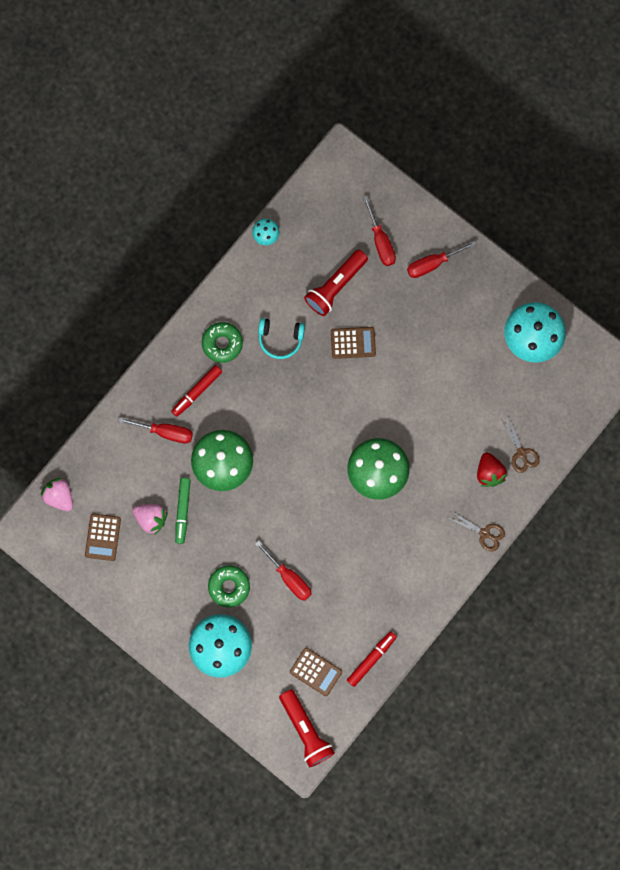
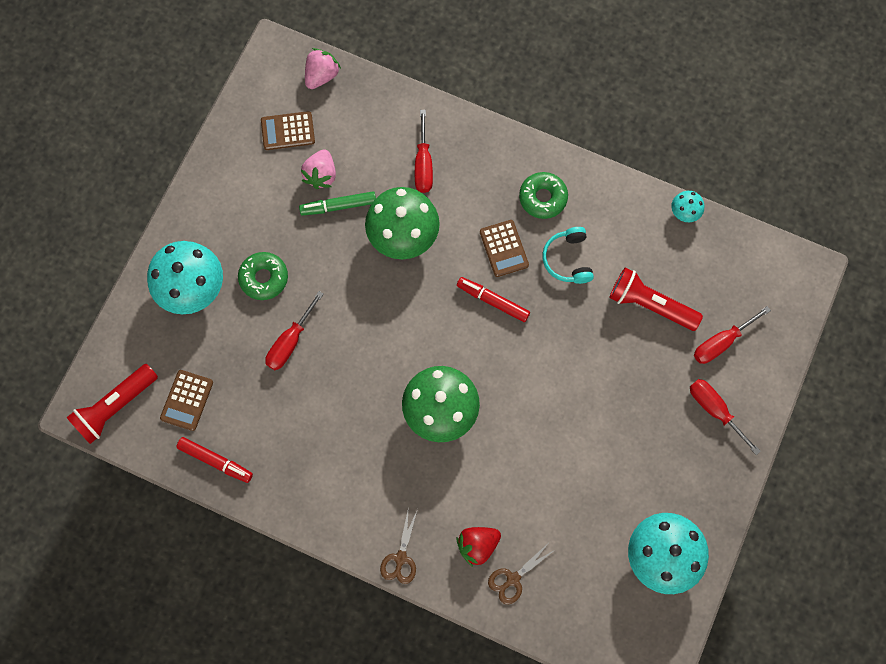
camera: 75 degrees right, 5 degrees down
red marker [171,365,222,417] -> red marker moved to [457,277,530,322]
brown calculator [331,327,376,359] -> brown calculator moved to [480,220,529,277]

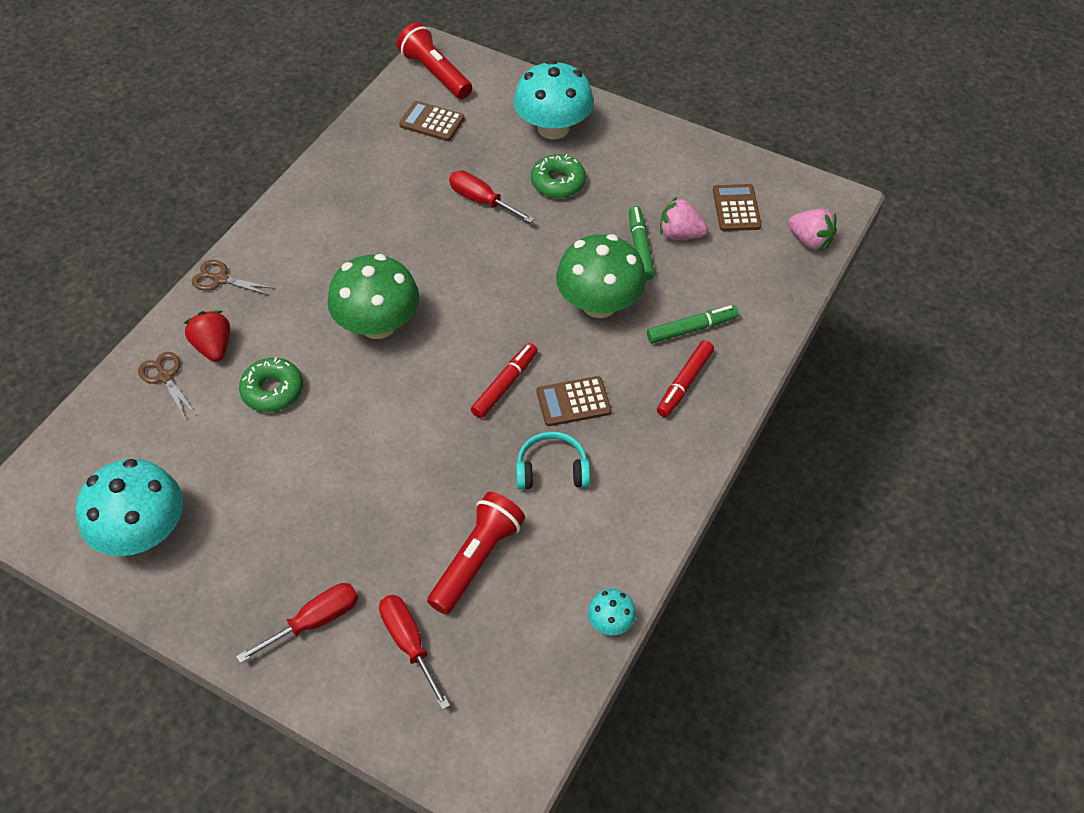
camera: 95 degrees right, 20 degrees down
red marker [176,437,253,483] -> red marker moved to [657,340,714,417]
red screwdriver [415,110,433,193] -> green marker [647,305,738,344]
green donut [519,172,568,219] -> green donut moved to [239,357,303,412]

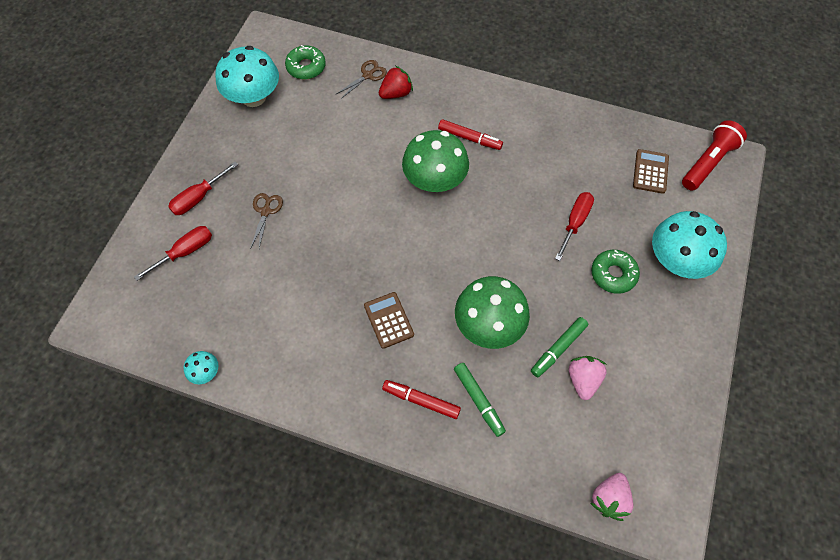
camera: 80 degrees right, 10 degrees up
brown scissors [192,260,275,295] -> brown scissors moved to [250,193,283,249]
red screwdriver [236,583,358,663] -> red screwdriver turned 90 degrees clockwise [168,162,238,215]
green donut [239,357,303,412] -> green donut moved to [285,45,326,79]
red flashlight [427,492,525,615] -> none
red marker [471,343,538,419] -> red marker moved to [438,119,503,150]
turquoise headphones [516,432,590,490] -> none
green marker [629,206,655,280] -> green marker turned 150 degrees clockwise [531,317,588,377]
brown calculator [713,184,762,231] -> none

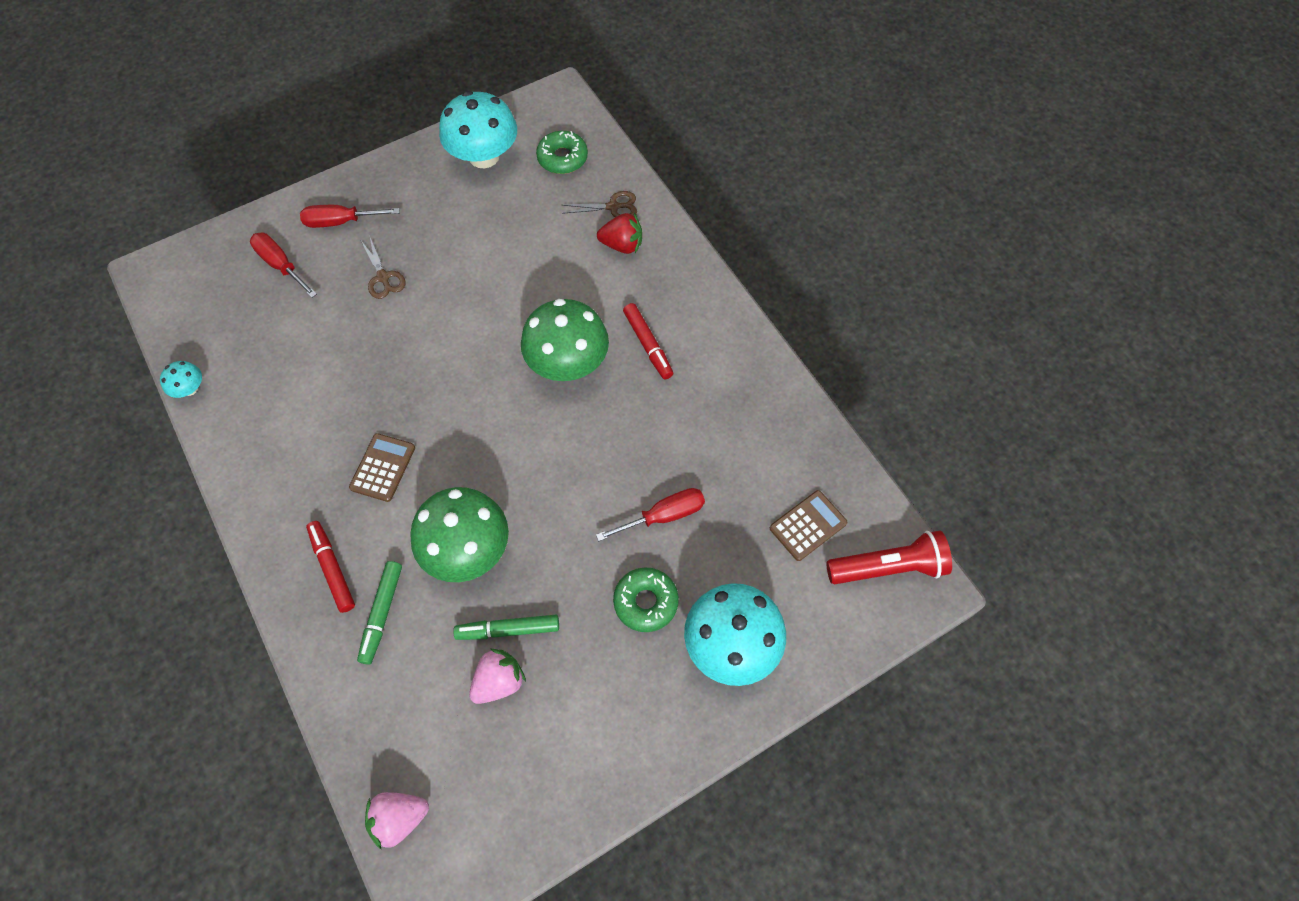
camera: 40 degrees right, 0 degrees up
red screwdriver [134,226,212,281] -> red screwdriver turned 135 degrees counterclockwise [250,233,317,298]
brown scissors [250,193,283,249] -> brown scissors turned 105 degrees clockwise [361,238,406,299]

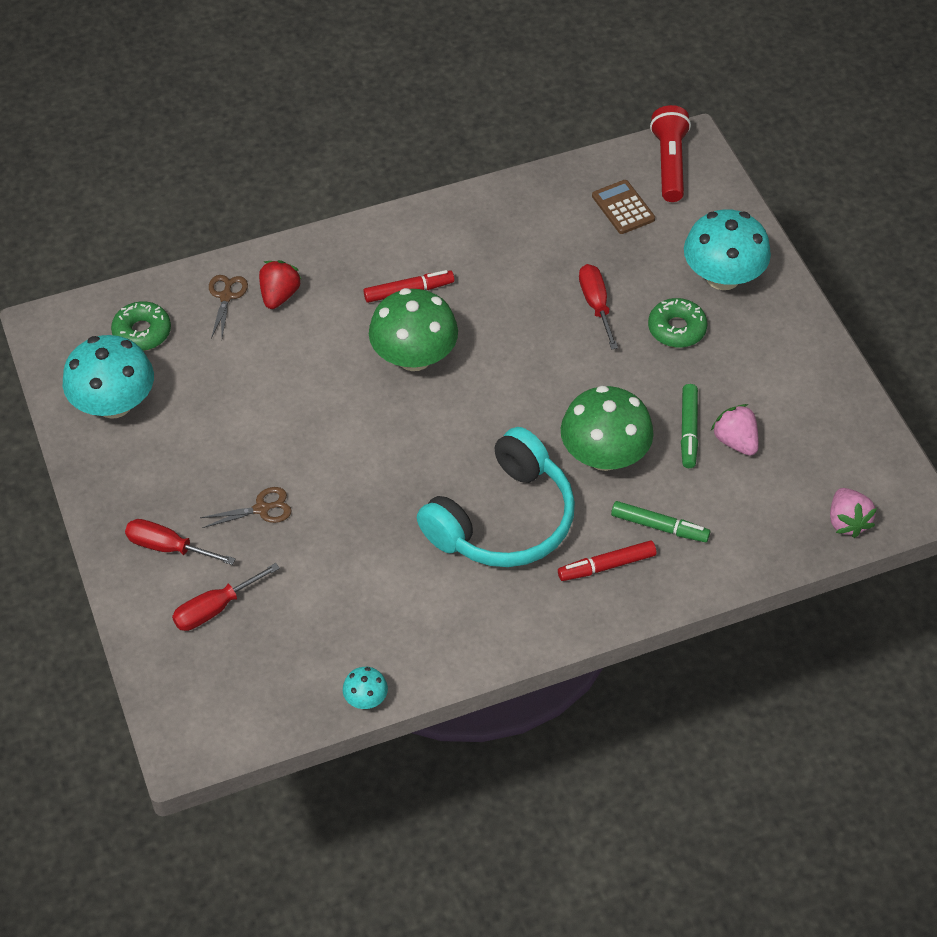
camera: 80 degrees left, 10 degrees down
red screwdriver [300,205,400,228] -> red screwdriver turned 105 degrees clockwise [125,519,236,565]
brown calculator [349,433,415,502] -> turquoise headphones [417,427,575,567]

